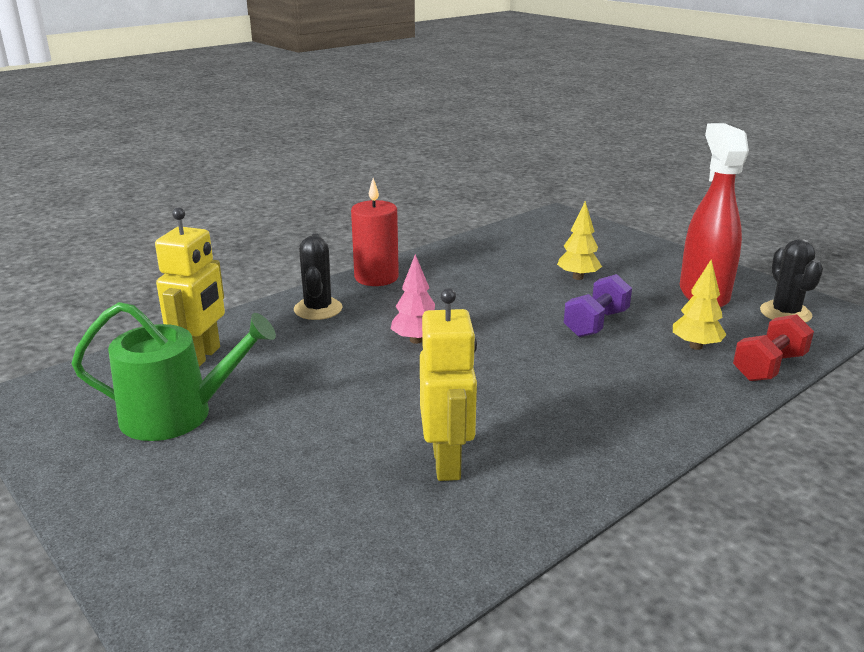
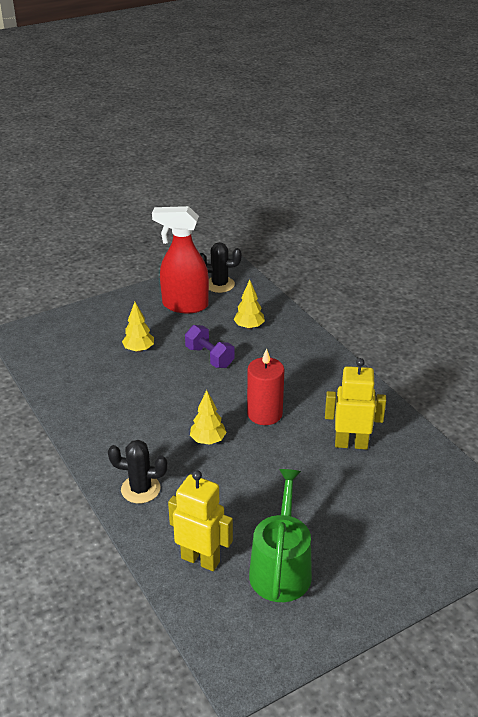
camera: 80 degrees left, 10 degrees up
red candle [351,178,399,286] -> red candle moved to [247,348,284,425]
pink tree [391,254,435,344] -> yellow tree [190,390,227,445]
red dumbbell [733,314,814,381] -> none

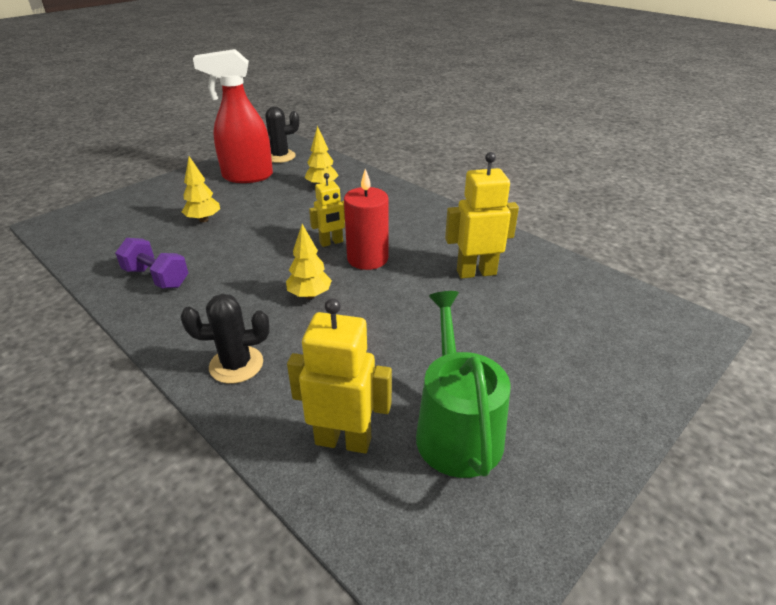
camera: 15 degrees left, 0 degrees up
purple dumbbell [185,325,235,368] -> purple dumbbell moved to [115,238,188,288]
none -> yellow robot [309,173,345,247]

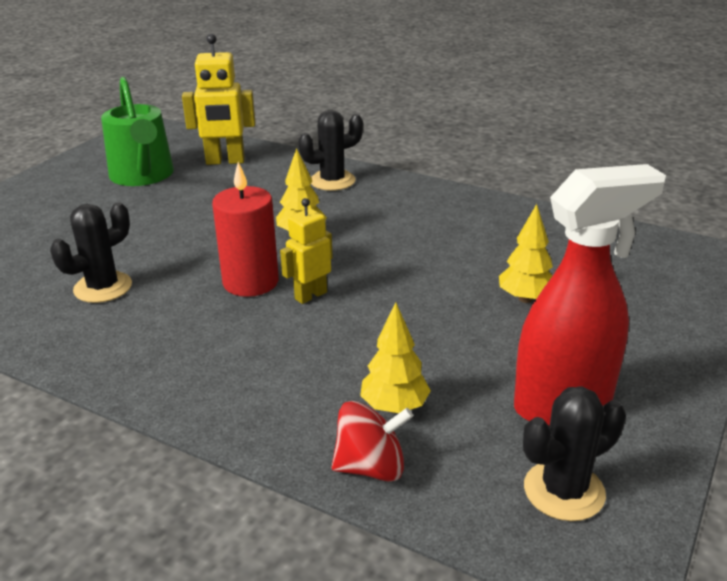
camera: 165 degrees right, 5 degrees down
purple dumbbell [115,238,188,288] -> none
yellow robot [445,152,519,279] -> black cactus [50,202,132,303]
none -> red spinning top [331,401,413,481]

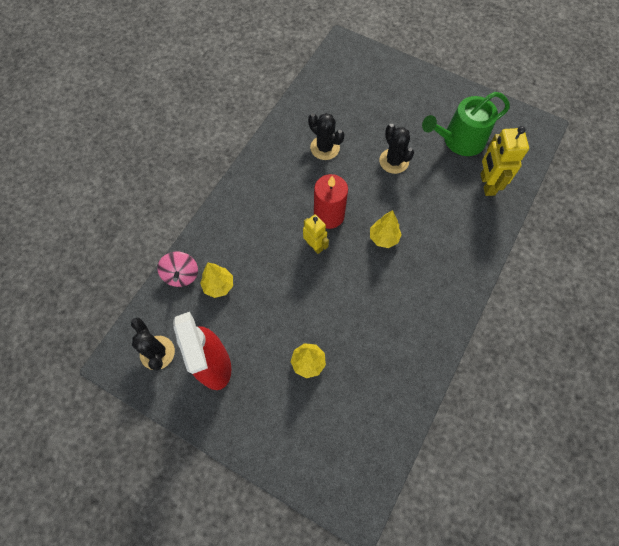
camera: 90 degrees right, 35 degrees up
black cactus [298,110,363,191] -> black cactus moved to [379,124,414,174]
red spinning top [331,401,413,481] -> pink spinning top [157,252,198,287]

